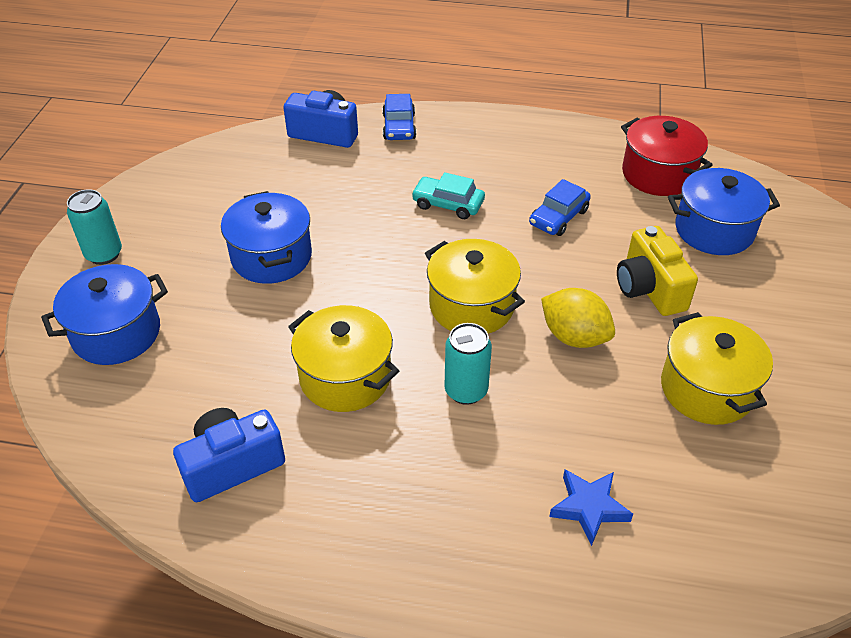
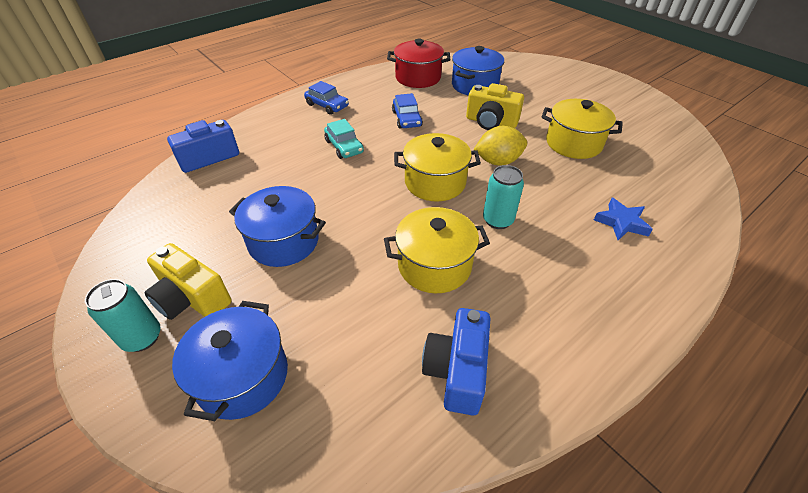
camera: 50 degrees left, 0 degrees up
blue car [382,94,416,140] -> blue car moved to [304,81,349,115]
turquoise car [411,172,485,219] -> turquoise car turned 90 degrees counterclockwise [324,119,364,159]
none -> yellow camera [145,243,232,320]

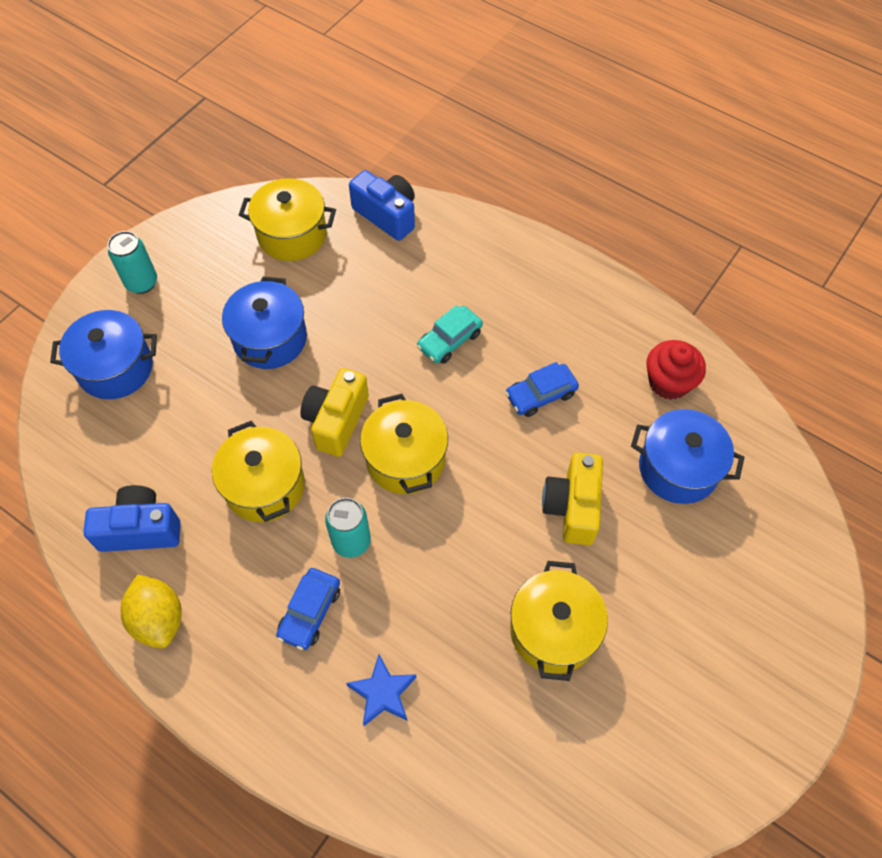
camera: 75 degrees right, 15 degrees up
yellow camera [145,243,232,320] -> yellow camera moved to [300,368,369,457]
blue car [304,81,349,115] -> blue car moved to [276,568,340,650]
red pot [387,39,450,88] -> red cupcake [646,340,706,400]
yellow lemon [474,126,527,166] -> yellow lemon moved to [121,574,182,649]
none -> yellow pot [239,178,336,261]

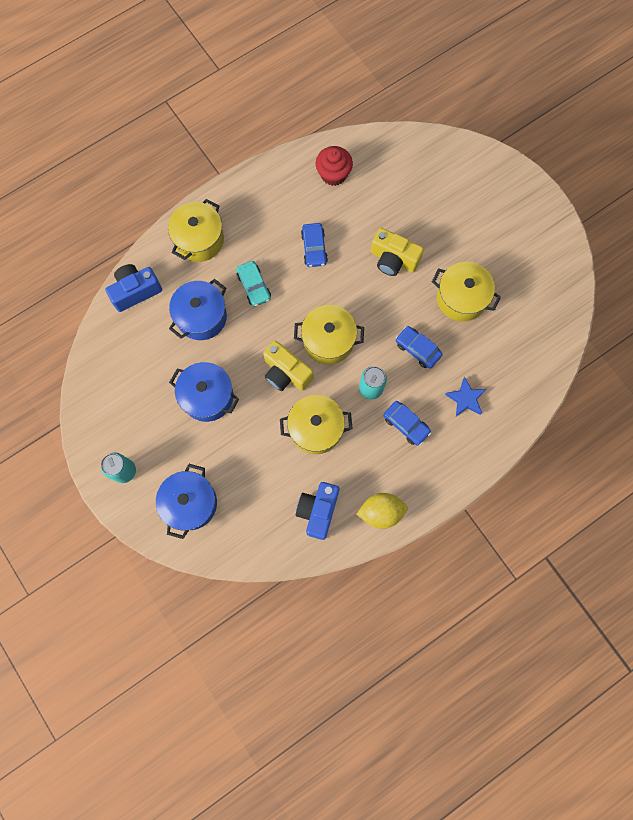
camera: 70 degrees left, 15 degrees up
yellow pot [239,178,336,261] -> yellow pot moved to [168,199,224,262]
blue pot [631,409,745,504] -> blue pot moved to [169,279,227,340]
none -> blue car [396,326,443,369]

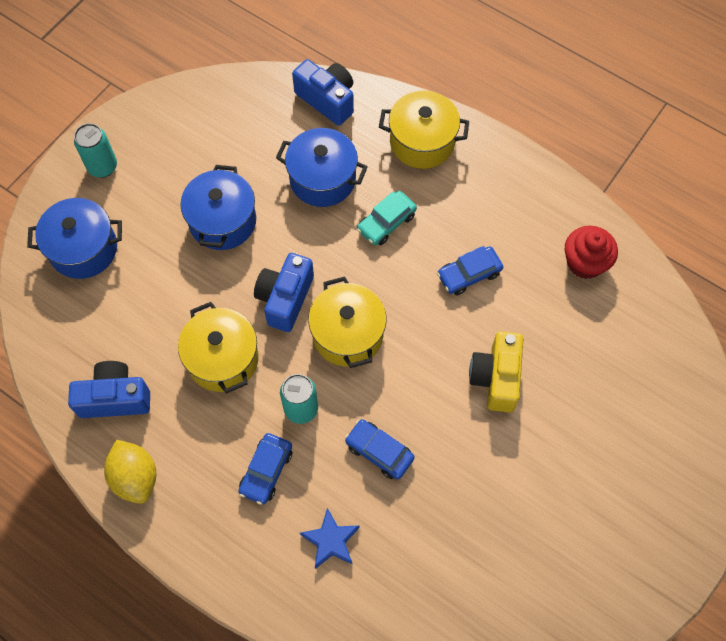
camera: 70 degrees right, 10 degrees down
yellow camera [263,341,313,391] -> blue camera [254,253,314,332]
blue car [396,326,443,369] -> blue car turned 75 degrees counterclockwise [345,419,415,479]
yellow pot [432,262,501,322] -> none

